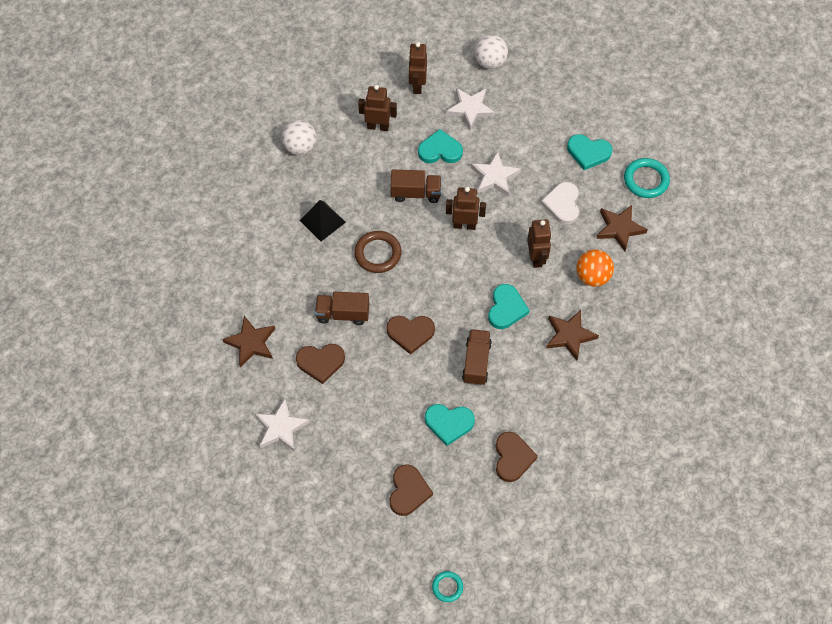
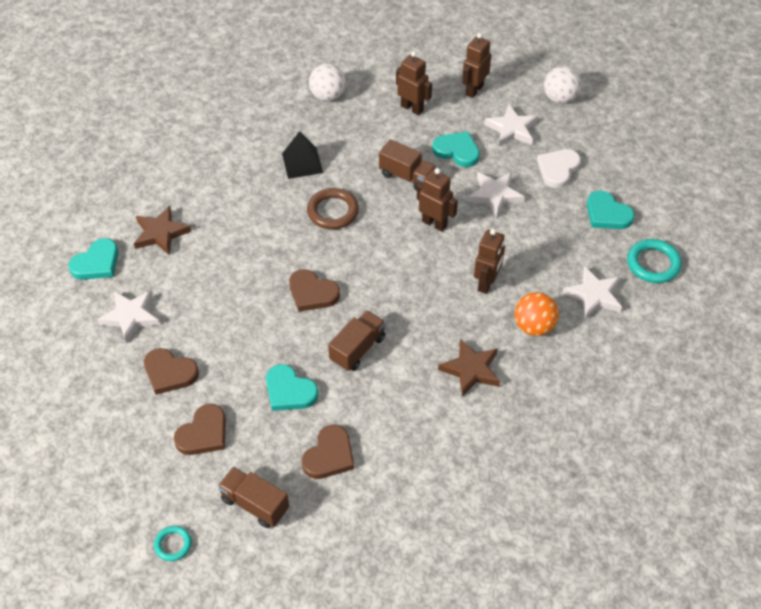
camera: 30 degrees right, 10 degrees down
brown heart [296,344,345,384] -> brown heart moved to [144,348,199,395]
brown truck [315,292,369,325] -> brown truck moved to [218,467,289,528]
turquoise heart [488,284,530,329] -> turquoise heart moved to [68,238,119,280]
white heart [541,182,579,225] -> white heart moved to [537,149,581,188]
brown star [596,205,648,251] -> white star [562,266,622,319]

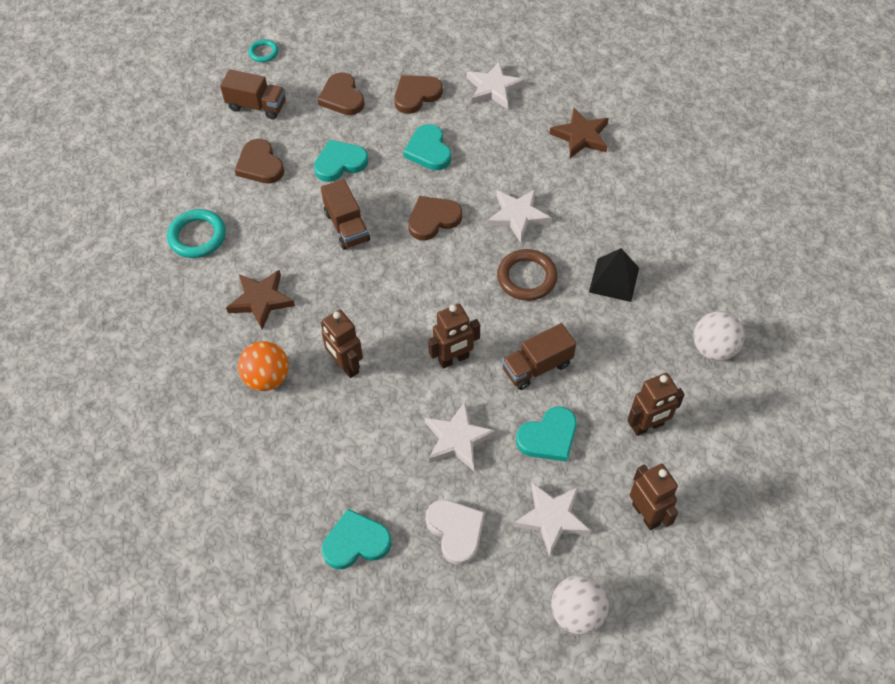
camera: 120 degrees right, 5 degrees up
turquoise heart [68,238,119,280] -> turquoise heart moved to [403,124,451,170]
brown truck [218,467,289,528] -> brown truck turned 45 degrees clockwise [220,69,286,120]
white star [562,266,622,319] -> white star moved to [487,189,551,243]
turquoise ring [627,239,682,283] -> turquoise ring moved to [167,209,226,258]

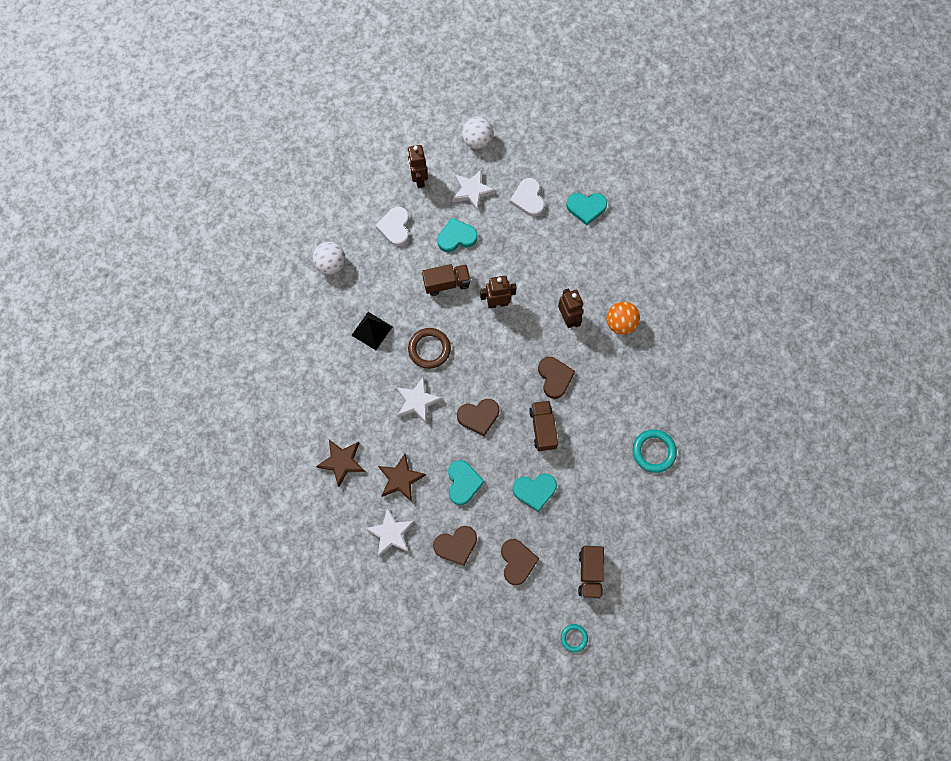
camera: 165 degrees left, 15 degrees up
brown truck [220,69,286,120] -> brown truck turned 120 degrees counterclockwise [578,546,604,599]
brown star [226,270,295,330] -> brown star moved to [378,454,426,502]
brown heart [235,139,284,184] -> brown heart moved to [538,357,575,399]
white star [425,402,496,471] -> none
brown robot [627,373,685,436] -> white heart [376,207,409,246]

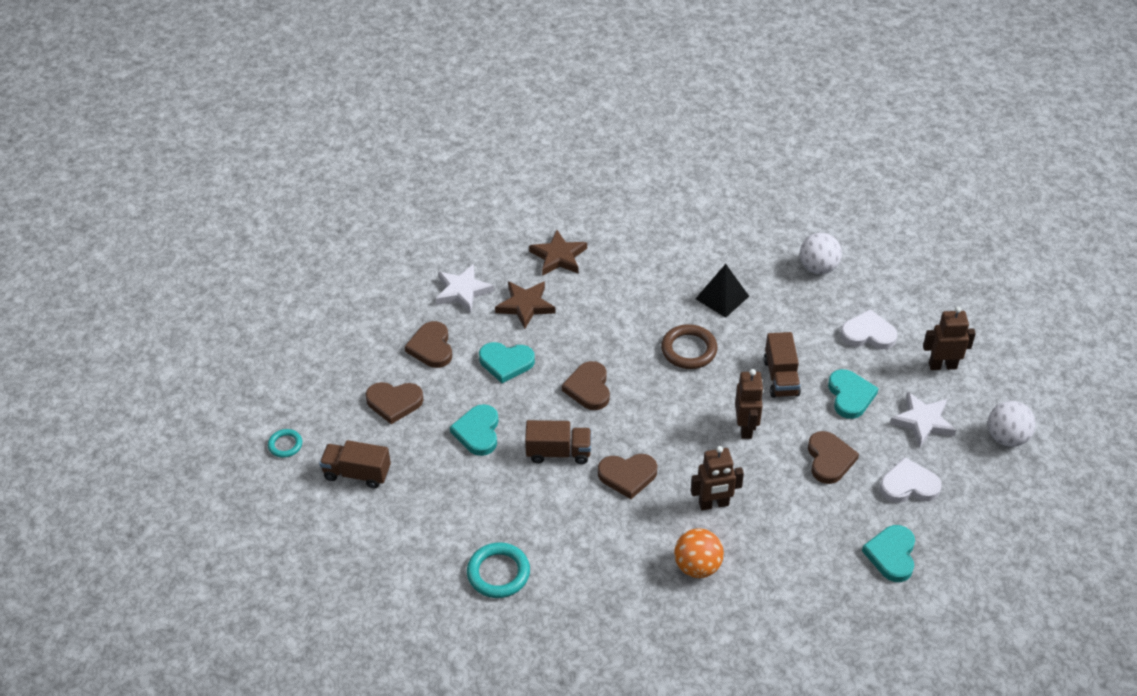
camera: 100 degrees right, 25 degrees down
white star [396,376,442,424] -> none
none -> brown heart [808,431,859,484]

